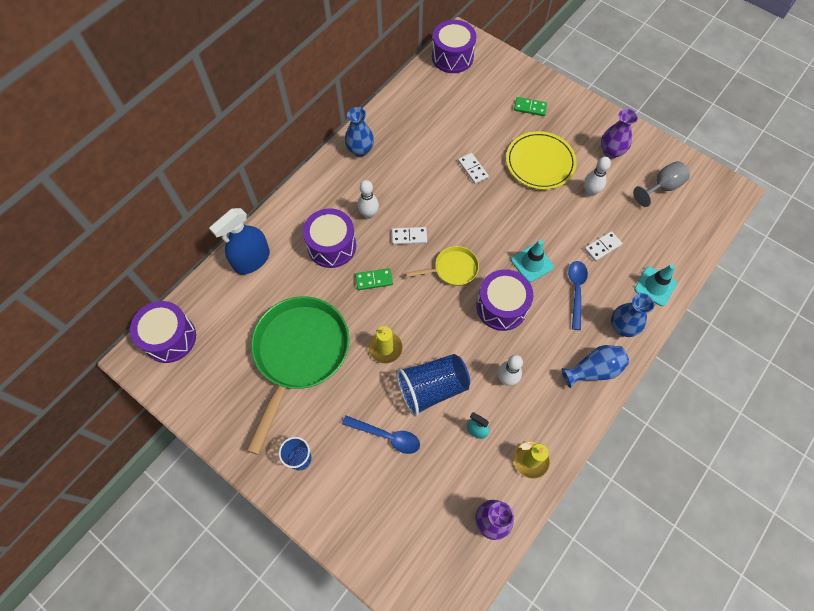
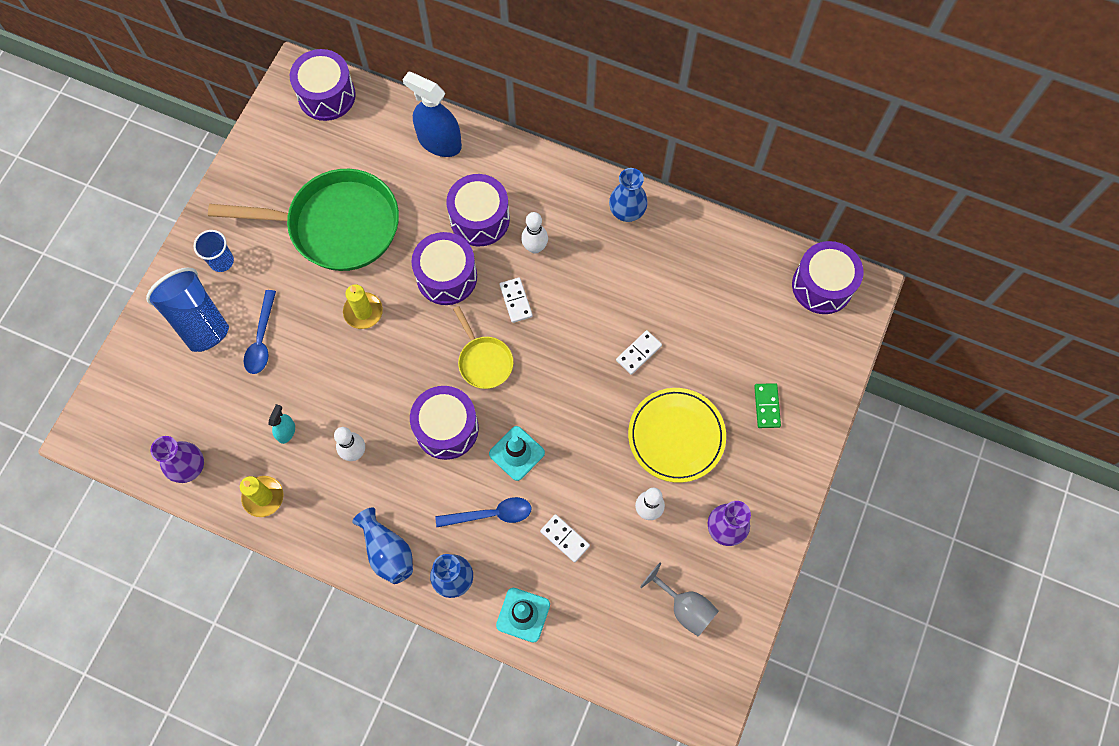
camera: 75 degrees right, 5 degrees up
green domino [355,268,393,290] -> purple drum [412,232,477,305]
blue cup [396,354,470,417] -> blue cup moved to [146,268,229,352]

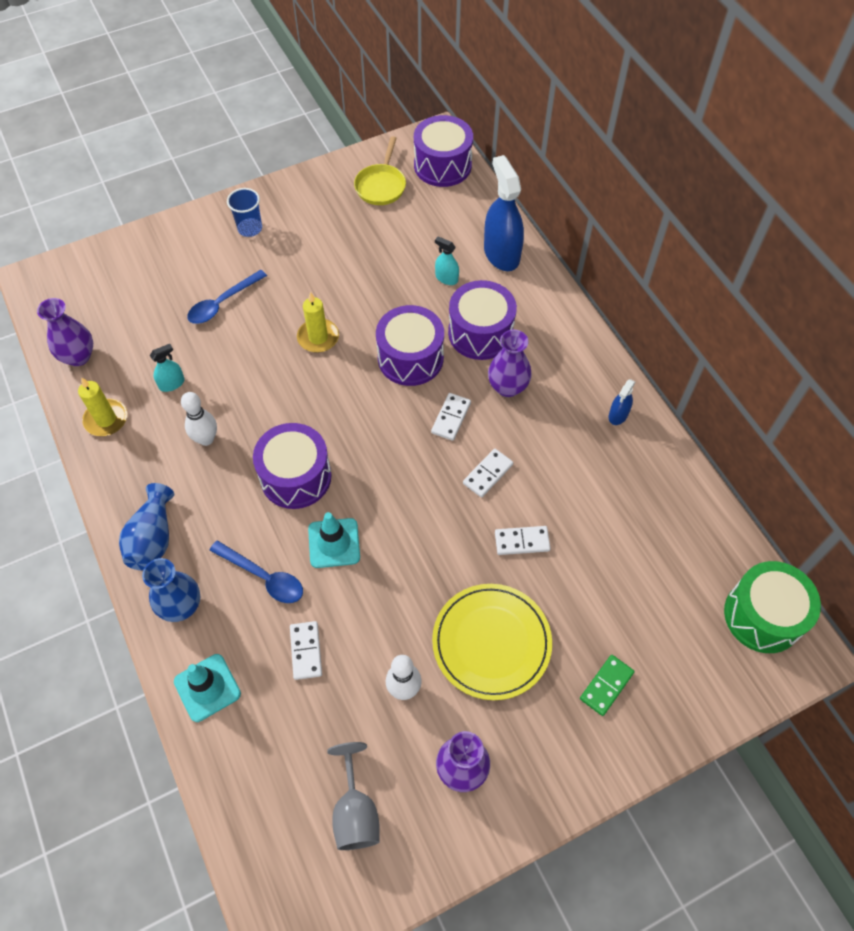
camera: 40 degrees right, 10 degrees down
blue cup [146,268,229,352] -> none
green pan [208,169,399,271] -> none
yellow pan [453,306,513,389] -> yellow pan moved to [354,136,406,205]
white bowling pin [521,212,548,254] -> purple vase [488,329,532,397]
blue vase [609,168,648,222] -> blue spray bottle [608,379,635,425]
purple drum [792,241,863,314] -> green drum [724,561,821,653]
none -> turquoise spray bottle [435,237,459,285]
none -> white domino [463,449,513,498]

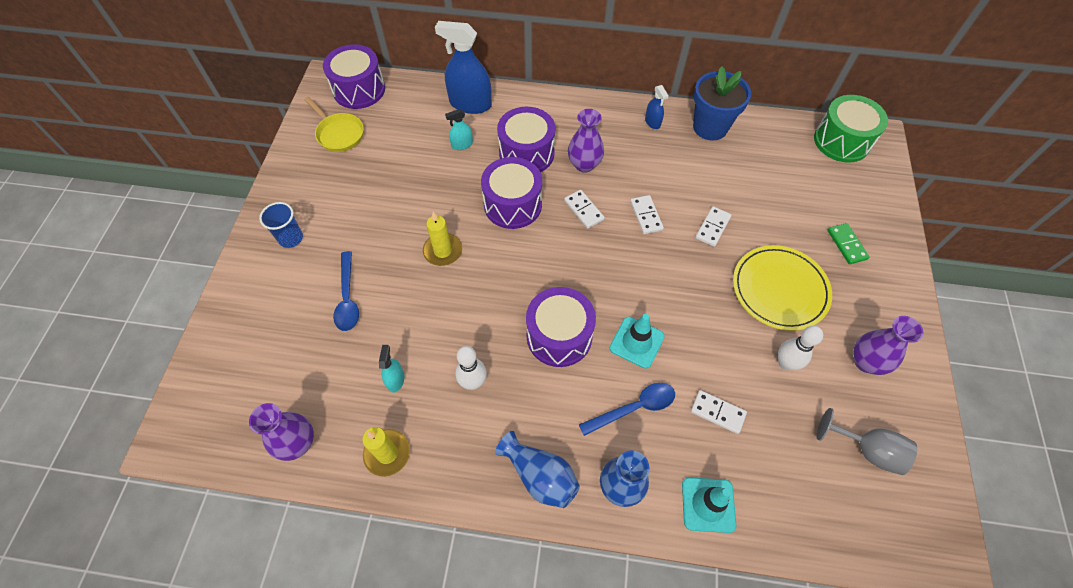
camera: 55 degrees left, 0 degrees up
none -> blue flower pot [693,66,751,141]

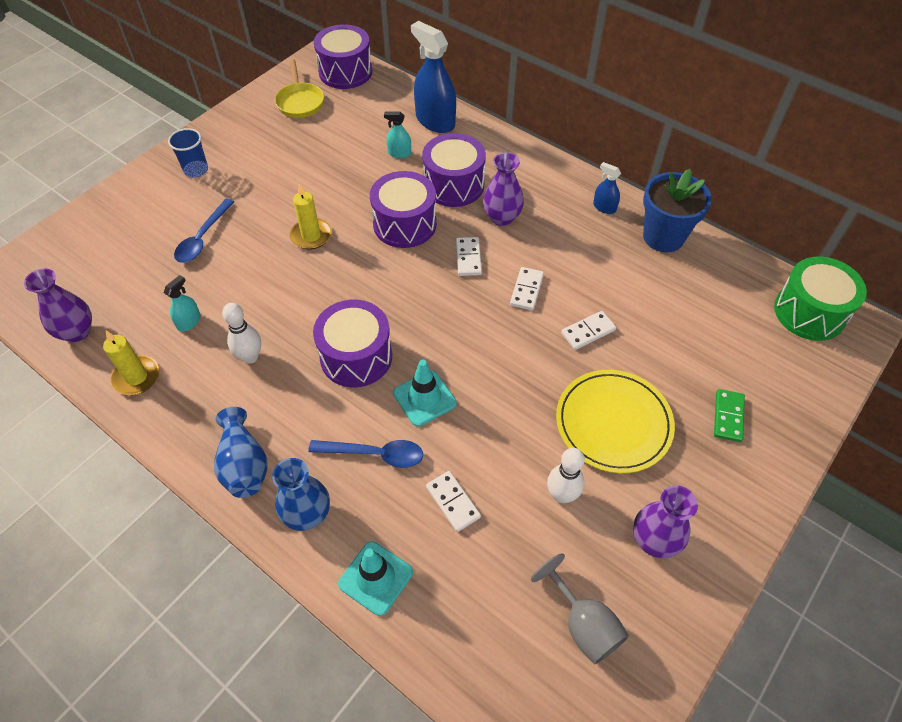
camera: 30 degrees right, 5 degrees down
blue spray bottle [645,85,669,129] -> blue spray bottle turned 120 degrees clockwise [593,162,621,214]

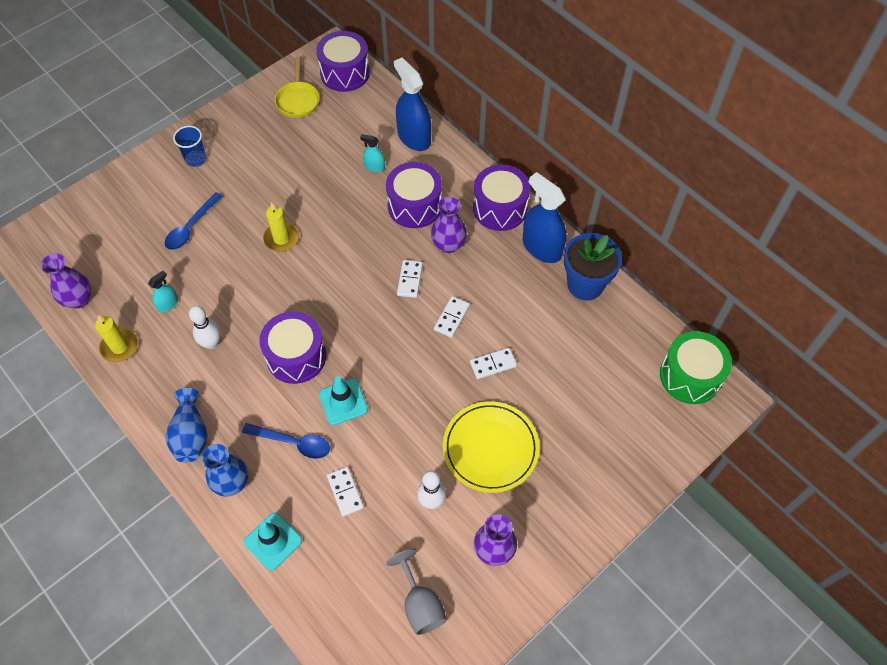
camera: 10 degrees right, 5 degrees up
purple drum [370,171,437,248] -> purple drum moved to [473,164,530,231]
blue spray bottle [593,162,621,214] -> blue spray bottle [523,172,566,263], size x2.08
green domino [714,389,745,442] -> none

